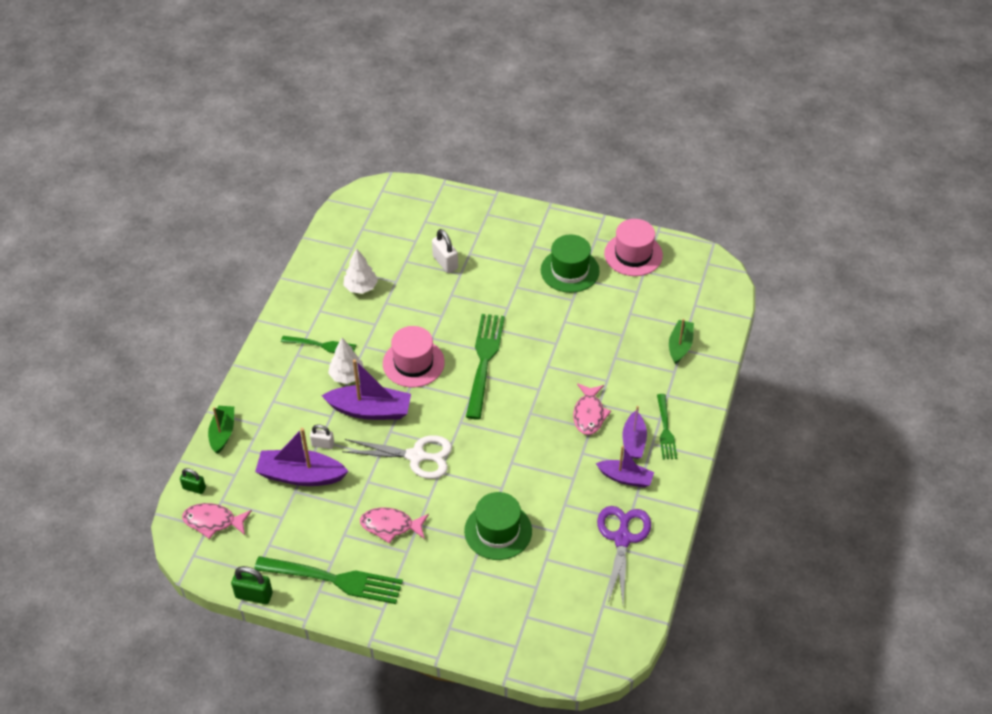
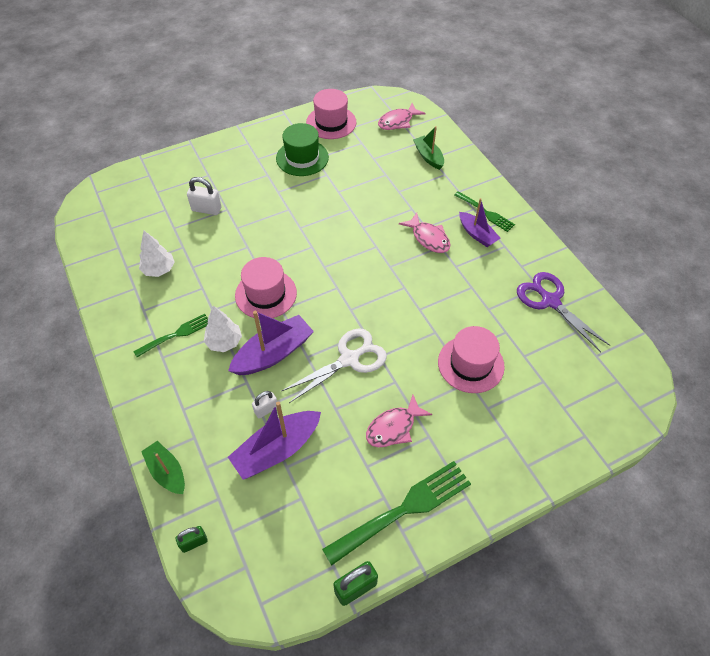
camera: 45 degrees left, 5 degrees up
pink fish [182,503,252,539] -> pink fish moved to [378,103,426,130]
green hat [464,492,532,560] -> pink hat [438,326,505,393]
green fork [466,314,505,419] -> none
purple boat [596,446,654,488] -> none

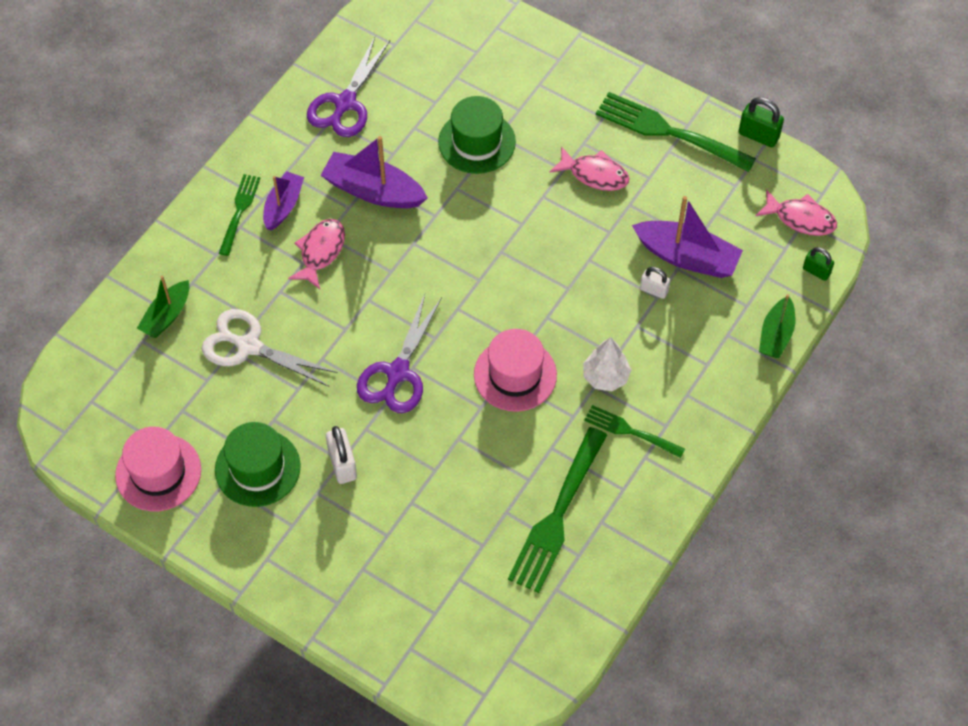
camera: 120 degrees left, 5 degrees up
white tree [139,231,175,277] -> green fork [508,427,607,593]
white padlock [187,177,221,215] -> white padlock moved to [326,426,357,484]
purple boat [228,311,314,375] -> purple boat moved to [321,136,428,208]
white scissors [282,328,387,403] -> white scissors moved to [202,309,338,387]
pink fish [378,103,426,130] -> pink fish moved to [755,189,837,236]
pink hat [438,326,505,393] -> green hat [438,96,516,174]
none -> purple scissors [357,294,442,413]

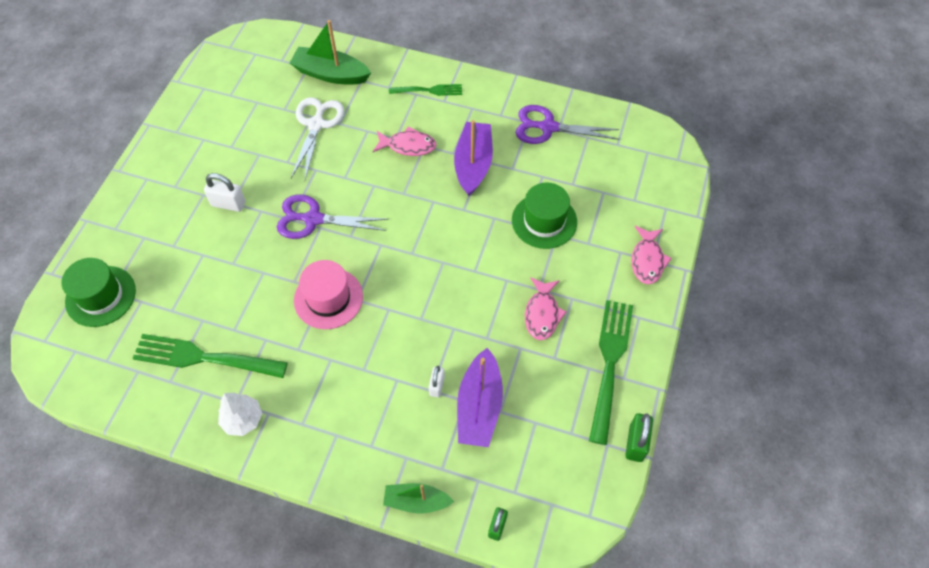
camera: 75 degrees right, 0 degrees up
pink hat [115,427,201,511] -> none
green boat [137,276,189,338] -> green boat [290,20,371,84], size x1.58
green hat [215,422,301,507] -> green hat moved to [62,258,136,327]
purple boat [263,171,304,231] -> none
white padlock [326,426,357,484] -> white padlock turned 45 degrees clockwise [204,173,246,212]
white tree [583,337,631,391] -> white tree moved to [218,393,262,436]
green fork [584,405,685,458] -> none
pink fish [755,189,837,236] -> pink fish moved to [631,226,672,284]

